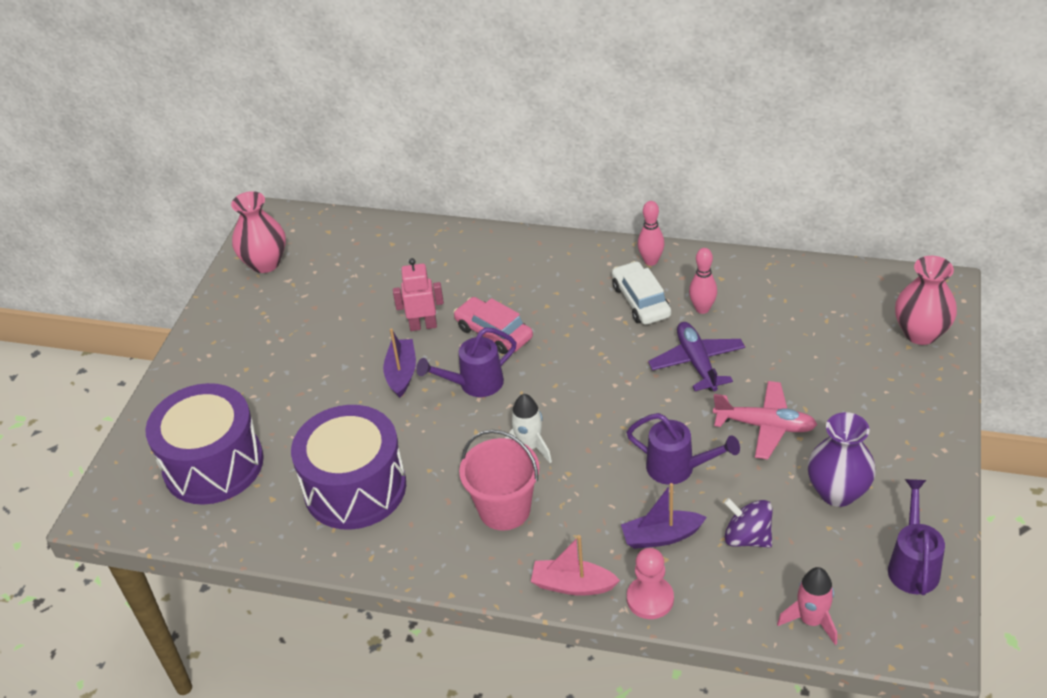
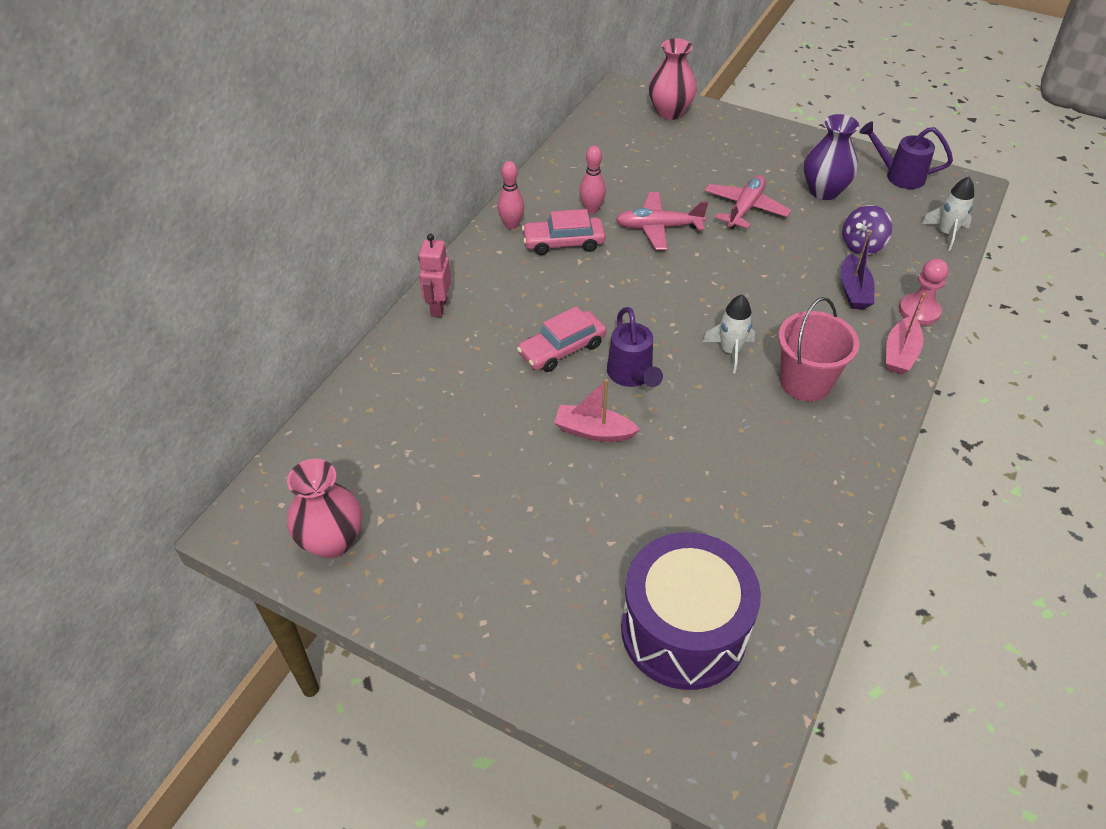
camera: 80 degrees left, 5 degrees up
purple drum [291,405,406,530] -> none
purple boat [383,328,416,398] -> pink boat [554,379,640,442]
pink robot [393,258,444,331] -> pink robot moved to [418,234,451,317]
white car [612,261,671,325] -> pink car [522,209,605,255]
purple watering can [626,413,740,485] -> none
purple plane [648,322,745,391] -> pink plane [616,192,708,250]
pink rocket [777,567,837,645] -> white rocket [921,177,974,251]

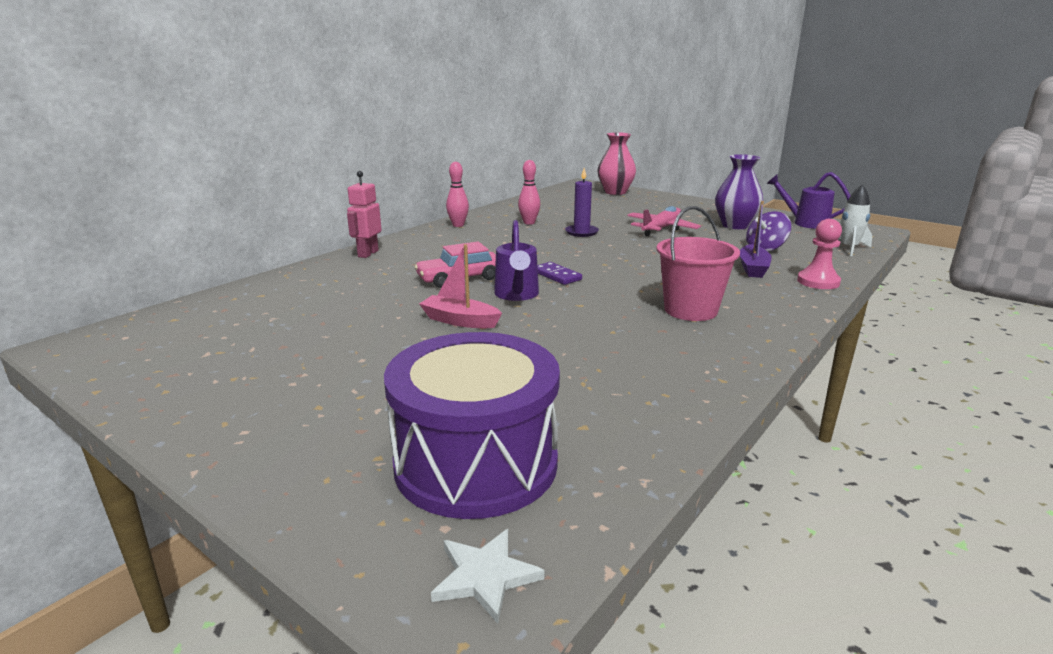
camera: 10 degrees right, 25 degrees down
pink vase [287,459,362,558] -> none
pink car [522,209,605,255] -> none
pink plane [616,192,708,250] -> purple candle [565,168,599,237]
white rocket [703,295,755,374] -> none
pink boat [886,293,925,375] -> none
none -> white star [431,529,544,624]
none -> purple domino [537,262,582,285]

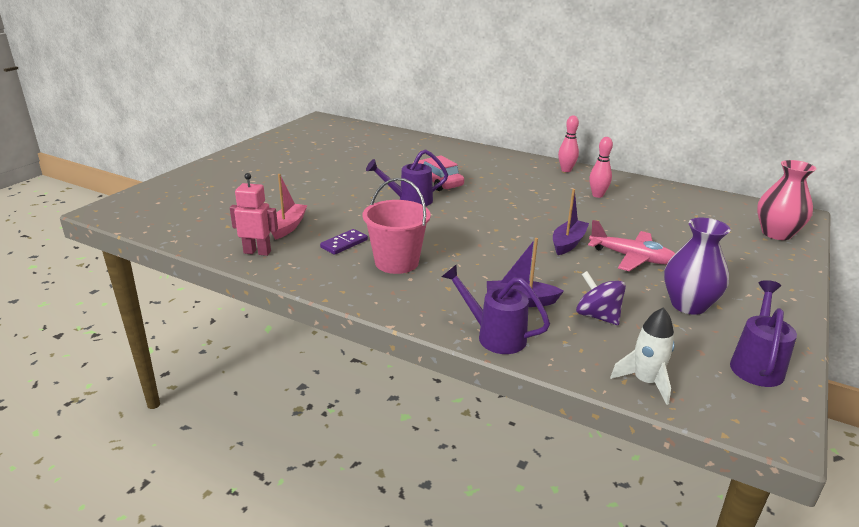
camera: 80 degrees right, 5 degrees up
pink robot [347,171,382,258] -> pink robot moved to [230,173,278,256]
purple drum [384,332,560,519] -> none
pink boat [419,244,502,328] -> pink boat moved to [271,174,307,240]
white star [431,529,544,624] -> none
purple domino [537,262,582,285] -> purple domino moved to [320,229,368,255]
purple candle [565,168,599,237] -> none
pink pawn [797,219,842,289] -> purple watering can [442,265,550,354]
none -> purple boat [553,189,589,255]

